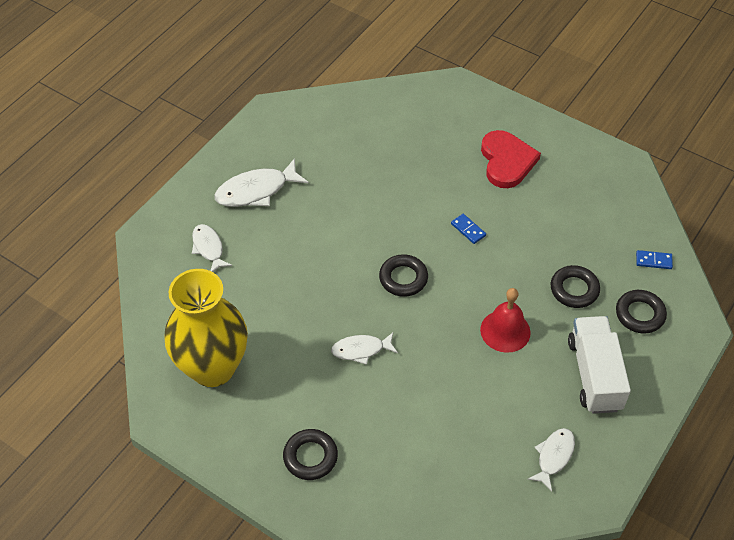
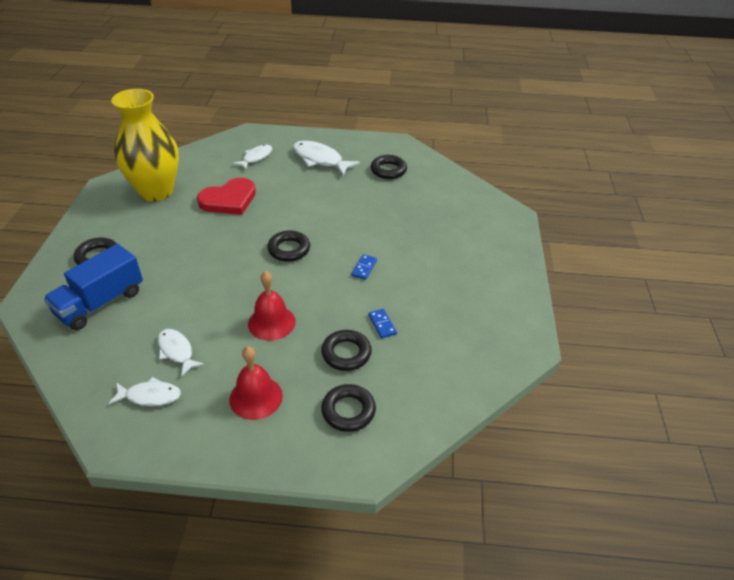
camera: 60 degrees right, 10 degrees down
white fish [331,333,398,365] -> white fish moved to [158,329,204,377]
red heart [481,130,541,188] -> red heart moved to [197,178,256,215]
white truck [568,316,631,414] -> red bell [229,346,283,420]
blue domino [636,250,673,269] -> blue domino moved to [369,309,397,338]
none -> blue truck [44,244,143,330]
none -> black ring [371,155,407,179]

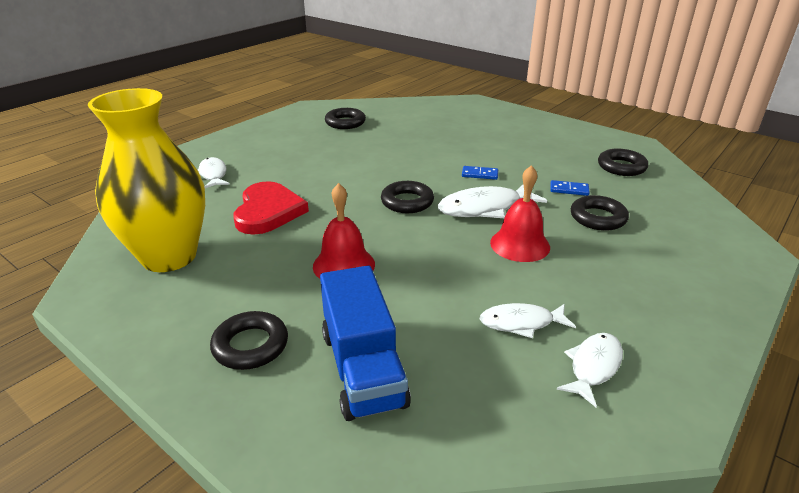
camera: 55 degrees left, 10 degrees down
red bell [229,346,283,420] -> red bell moved to [313,183,375,279]
white fish [293,141,360,175] -> white fish moved to [438,185,547,218]
black ring [321,384,376,432] -> black ring moved to [598,149,648,176]
blue domino [352,254,377,280] -> blue domino turned 45 degrees counterclockwise [462,166,498,180]

